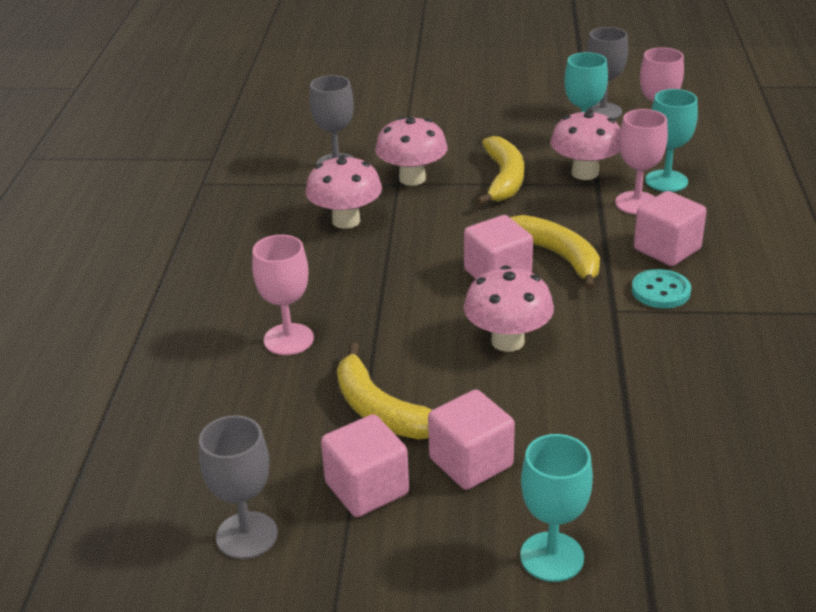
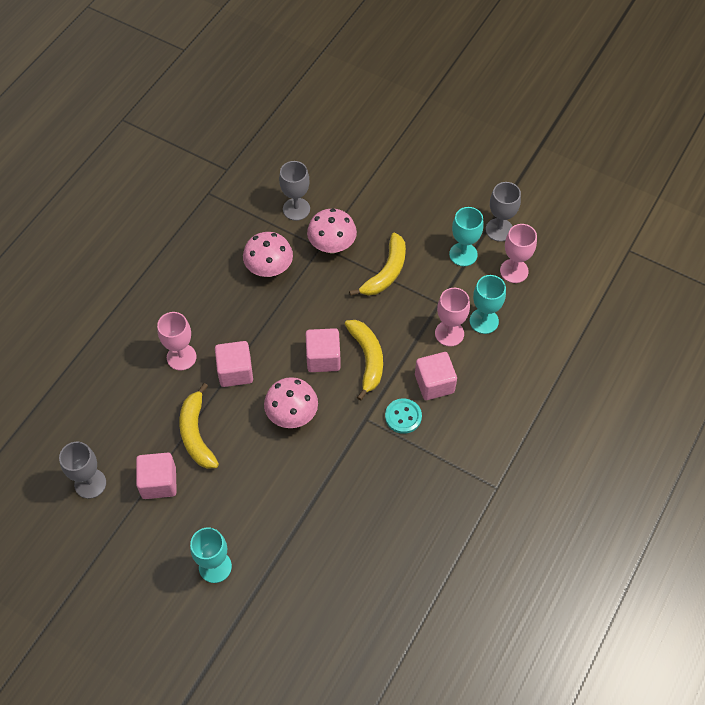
camera: 25 degrees right, 25 degrees up
pink cube [428,389,515,490] -> pink cube moved to [215,341,253,387]
pink mushroom [550,110,621,180] -> none

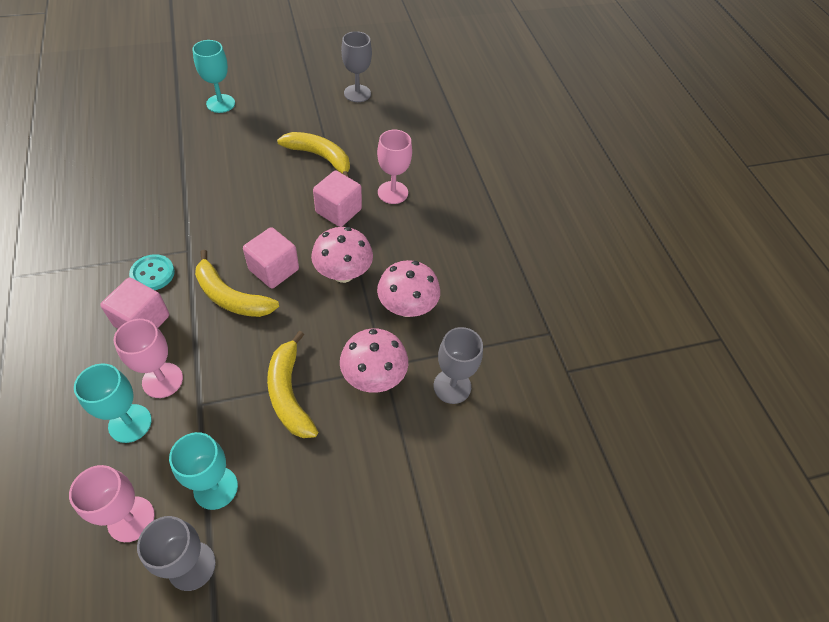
camera: 130 degrees right, 5 degrees down
pink cube [136,453,177,499] -> none
pink mushroom [264,377,318,428] -> pink mushroom moved to [311,227,373,283]

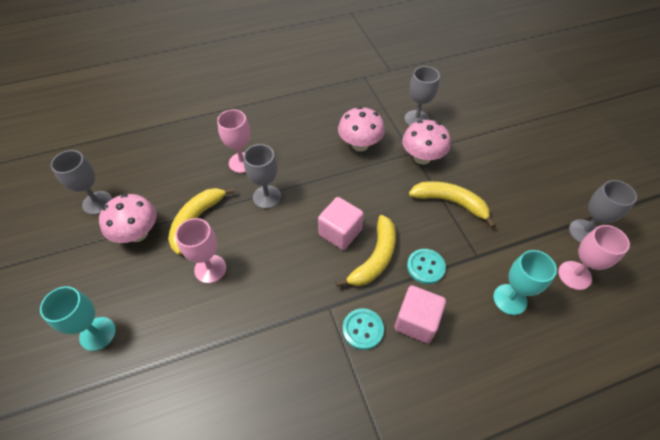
camera: 90 degrees left, 0 degrees up
pink goblet [114,319,183,398] -> pink goblet moved to [175,218,226,283]
turquoise goblet [169,432,238,510] -> none
yellow banana [267,331,318,438] -> yellow banana turned 135 degrees counterclockwise [409,181,496,228]
pink mushroom [311,227,373,283] -> pink mushroom moved to [99,194,157,243]
pink cube [313,170,362,227] -> grey goblet [244,144,281,209]
none -> turquoise button [407,249,446,284]

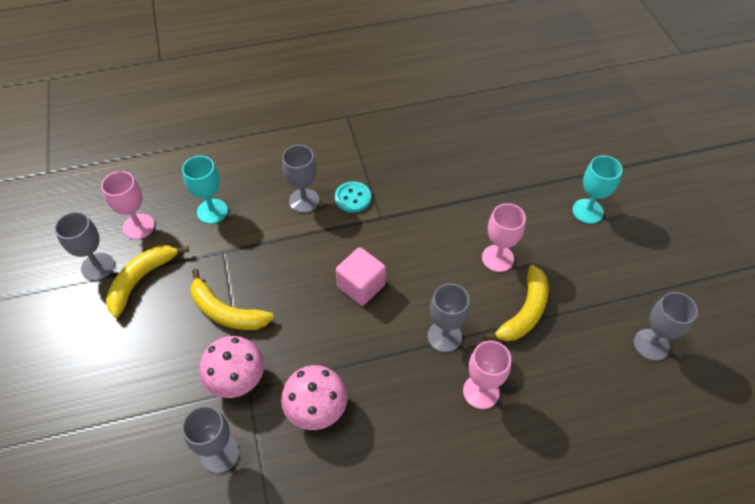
camera: 175 degrees left, 0 degrees up
pink mushroom [99,194,157,243] -> none
yellow banana [335,215,396,287] -> yellow banana moved to [106,245,189,318]
pink cube [394,285,446,343] -> grey goblet [282,145,319,213]
turquoise button [407,249,446,284] -> none

